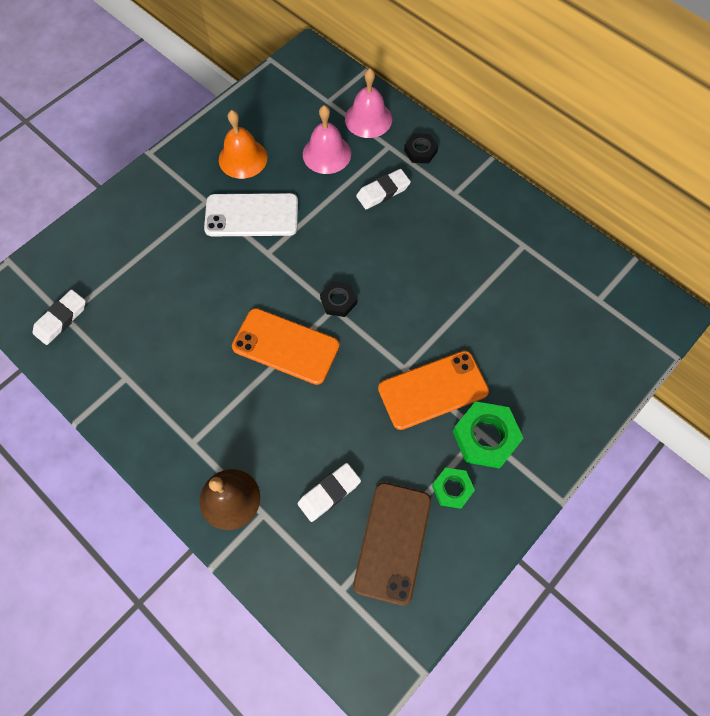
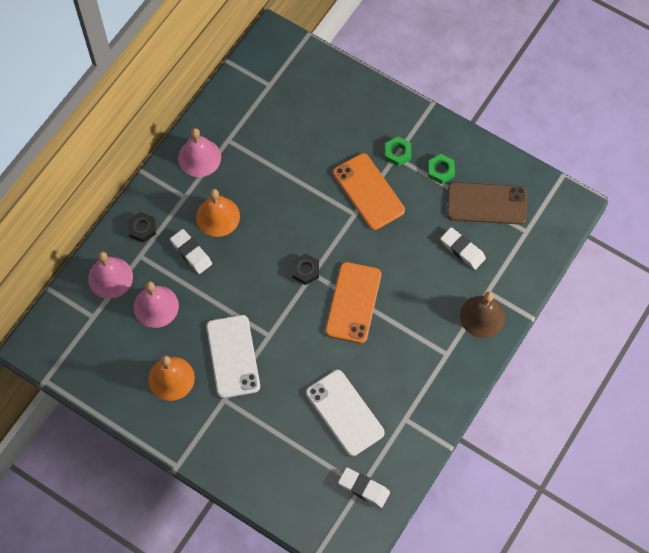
camera: 100 degrees left, 0 degrees up
green nut [452,401,523,469] -> green nut [385,136,411,166], size x0.60
none -> pink bell [178,128,221,177]
none -> orange bell [196,189,240,237]
none -> white phone [306,370,385,456]

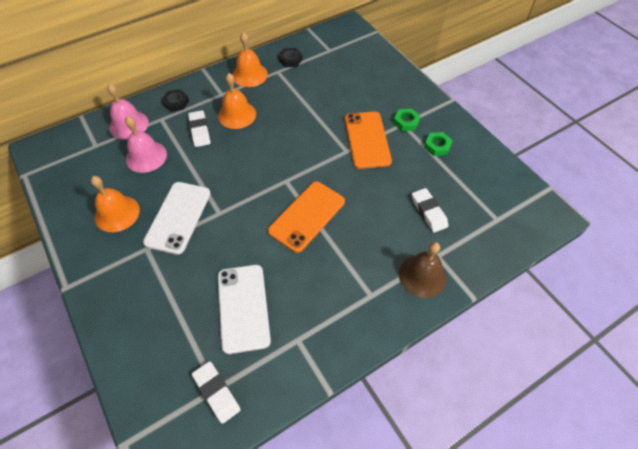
camera: 25 degrees right, 10 degrees down
pink bell [178,128,221,177] -> orange bell [232,32,268,87]
black nut [292,253,319,285] -> black nut moved to [278,48,303,67]
brown phone [447,182,527,225] -> none

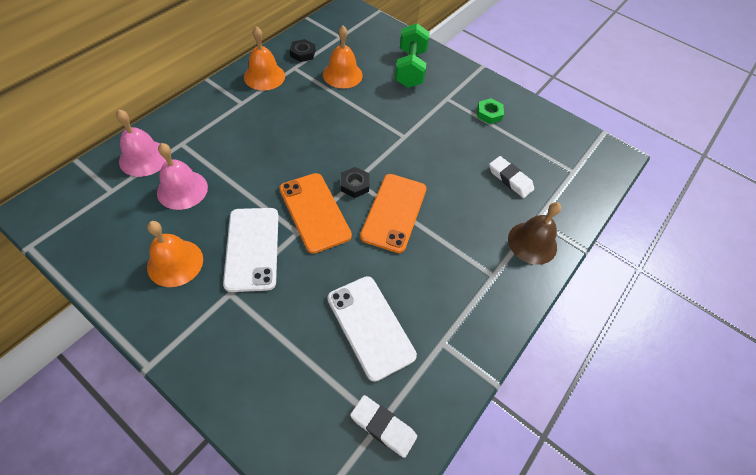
camera: 25 degrees left, 0 degrees up
black nut [161,89,189,112] -> black nut moved to [341,167,369,198]
white eraser [188,110,211,147] -> none
orange bell [218,73,256,129] -> orange bell moved to [323,26,363,88]
orange phone [345,112,392,169] -> orange phone moved to [279,173,352,254]
green nut [393,109,421,131] -> none
none -> green dumbbell [395,23,430,88]

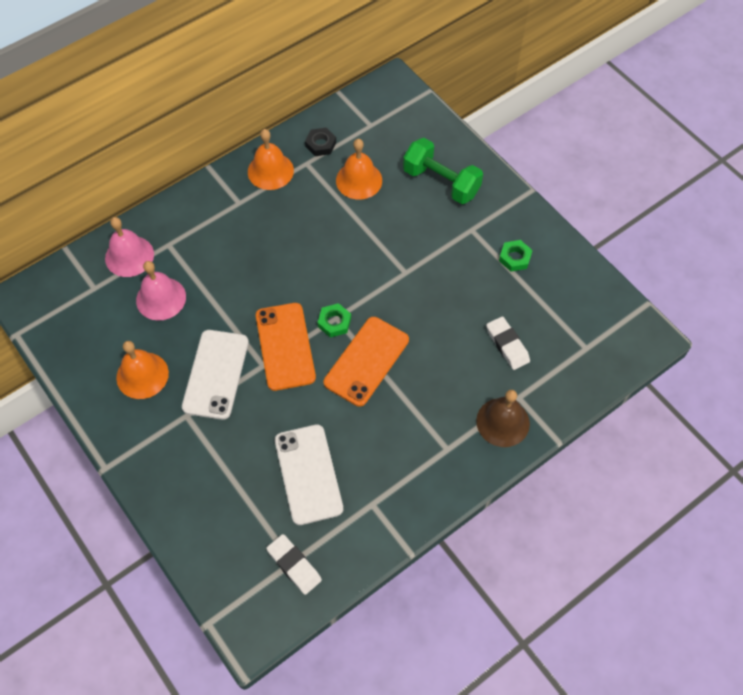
camera: 20 degrees right, 5 degrees up
black nut [341,167,369,198] -> green nut [317,303,351,338]
green dumbbell [395,23,430,88] -> green dumbbell turned 75 degrees counterclockwise [403,138,483,204]

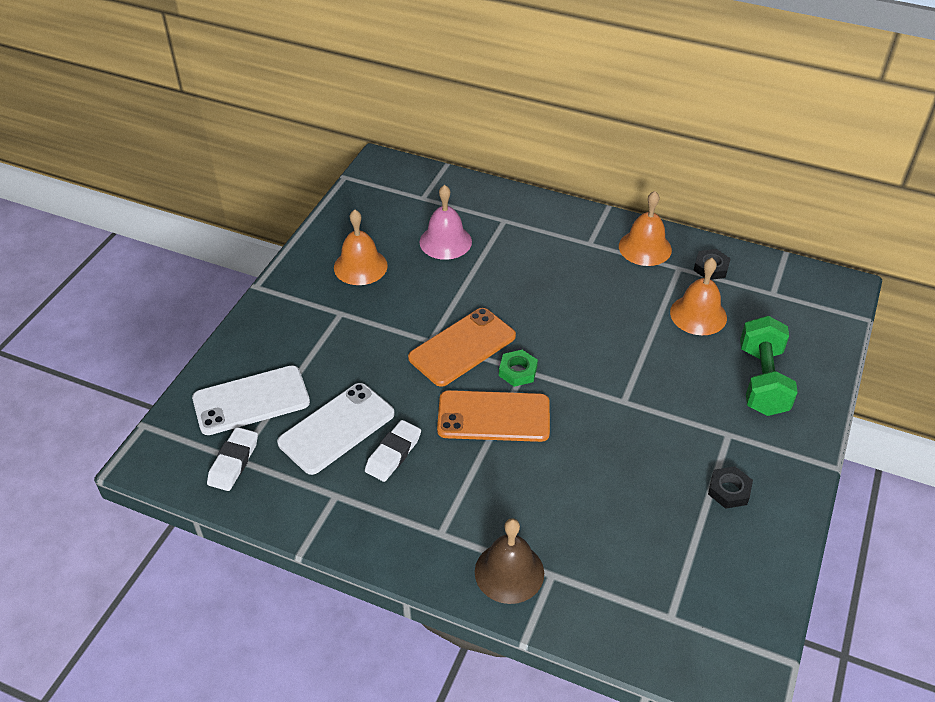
camera: 60 degrees right, 15 degrees down
pink bell [105,217,154,277] -> none
white phone [182,330,249,420] -> white phone moved to [192,365,310,435]
white eraser [486,316,530,370] -> white eraser moved to [365,420,421,482]
green nut [499,240,533,272] -> black nut [708,466,753,509]

